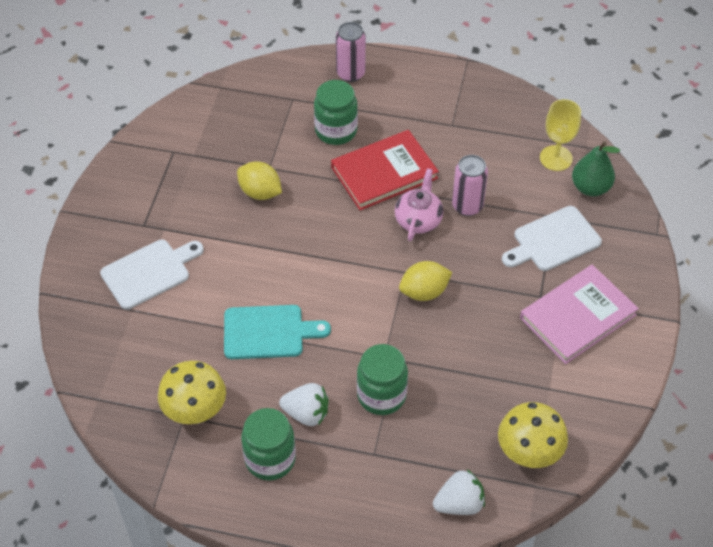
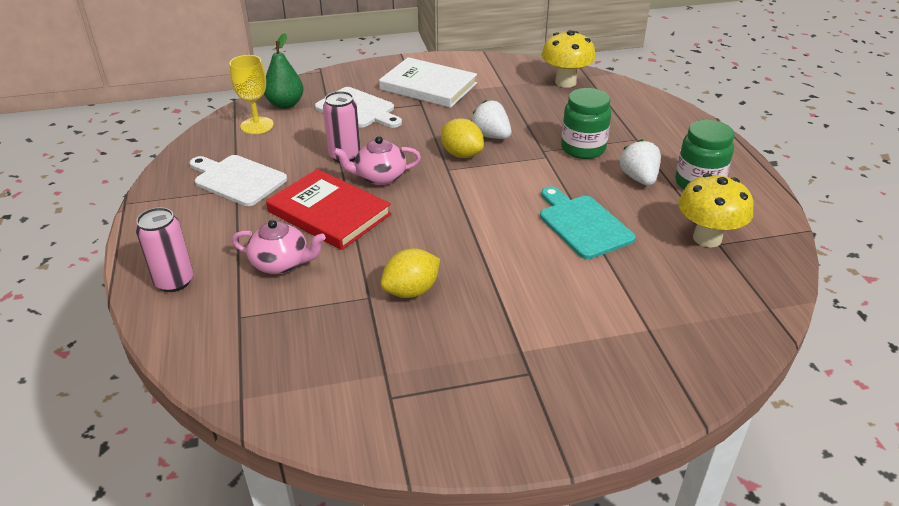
camera: 115 degrees left, 15 degrees down
white cutting board [100,240,204,310] -> white cutting board moved to [189,155,287,206]
yellow lemon [237,161,282,200] -> yellow lemon turned 45 degrees clockwise [381,248,440,298]
green jar [314,80,358,145] -> pink teapot [232,220,326,274]
white strawberry [433,470,485,515] -> white strawberry moved to [471,100,512,139]
pink book [520,265,639,364] -> white book [379,57,477,108]

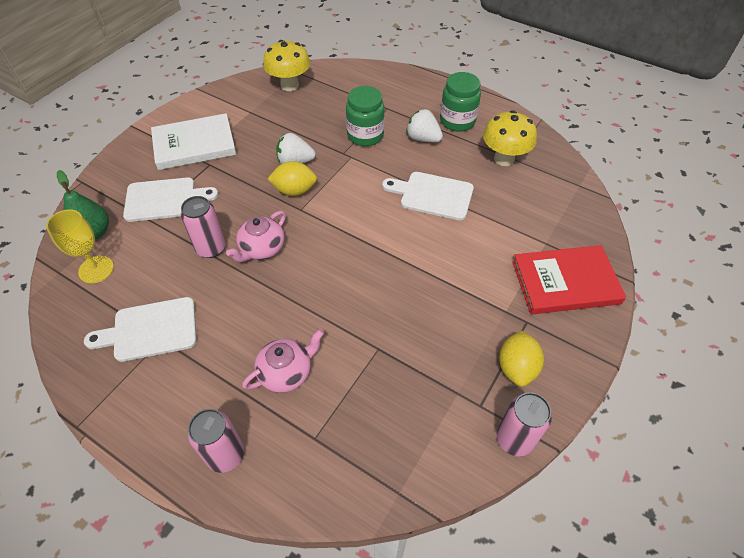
camera: 45 degrees left, 15 degrees up
red book [266,169,391,250] -> red book moved to [512,245,626,314]
yellow lemon [381,248,440,298] -> yellow lemon moved to [499,330,544,387]
turquoise cutting board [540,187,635,259] -> white cutting board [382,172,474,220]
none -> pink can [497,392,552,456]

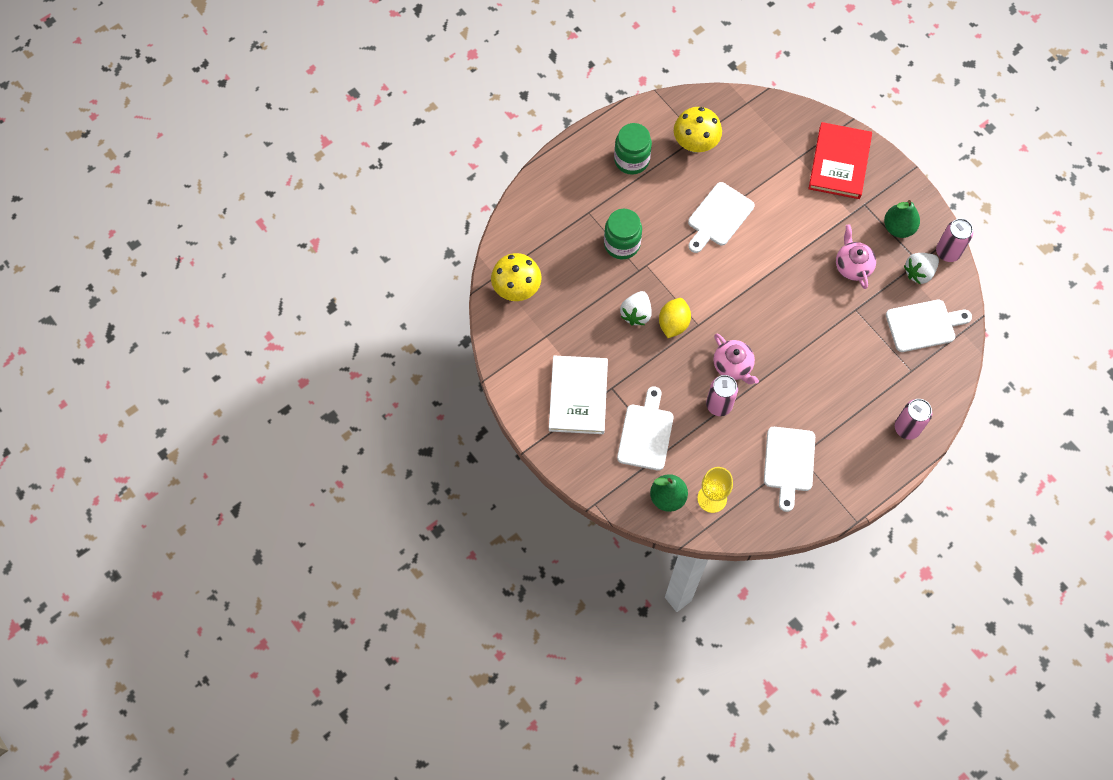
camera: 70 degrees left, 15 degrees up
pink teapot [242,329,324,393] -> pink teapot moved to [836,224,876,289]
white strawberry [406,109,443,142] -> white strawberry moved to [904,253,939,285]
yellow lemon [499,330,544,387] -> green pear [884,200,920,238]
none -> white cutting board [886,300,972,352]

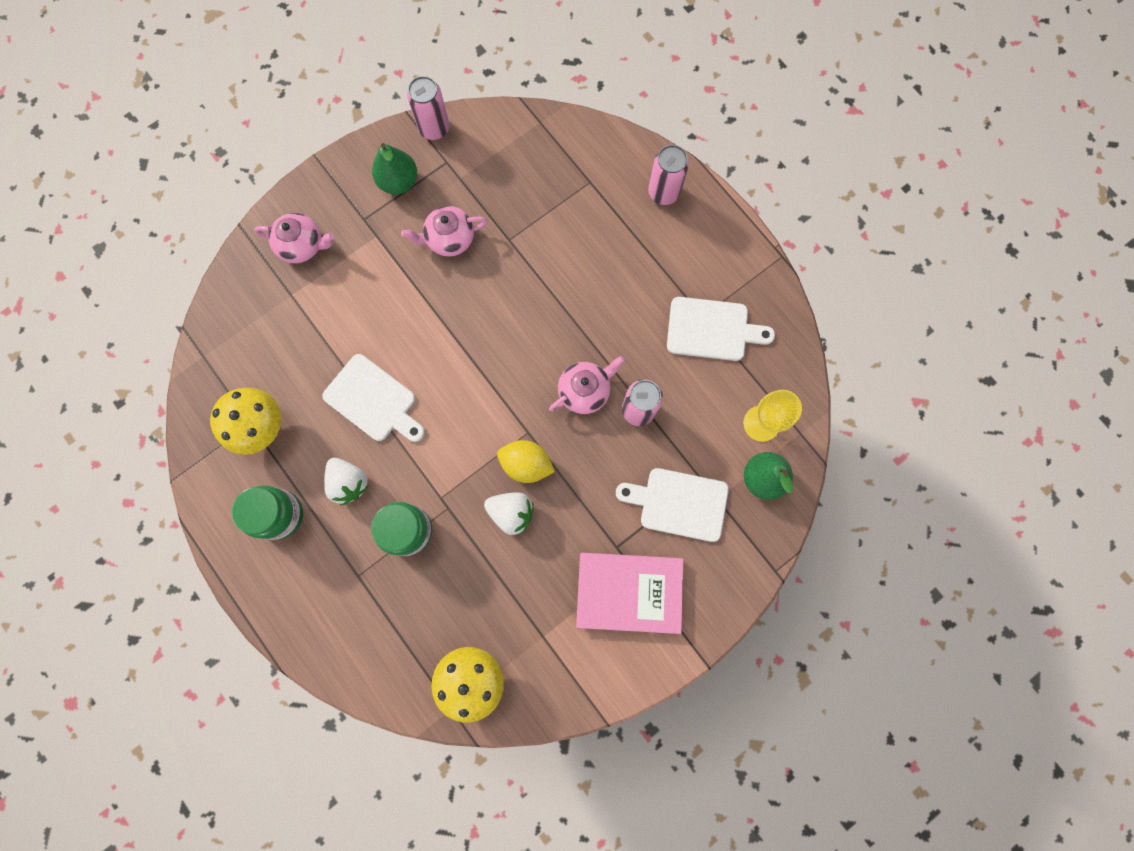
camera: 90 degrees left, 10 degrees up
white book [549,356,608,434] -> pink book [576,553,684,634]
red book [808,122,872,199] -> pink teapot [254,213,334,263]
white cutting board [886,300,972,352] -> none
white strawberry [904,253,939,285] -> white strawberry moved to [324,458,369,505]

